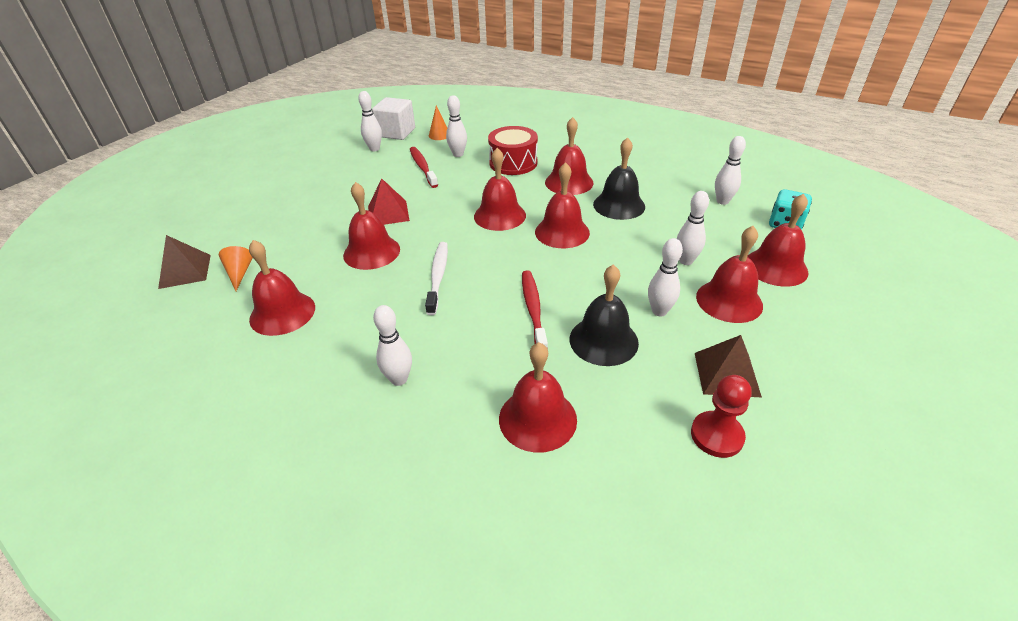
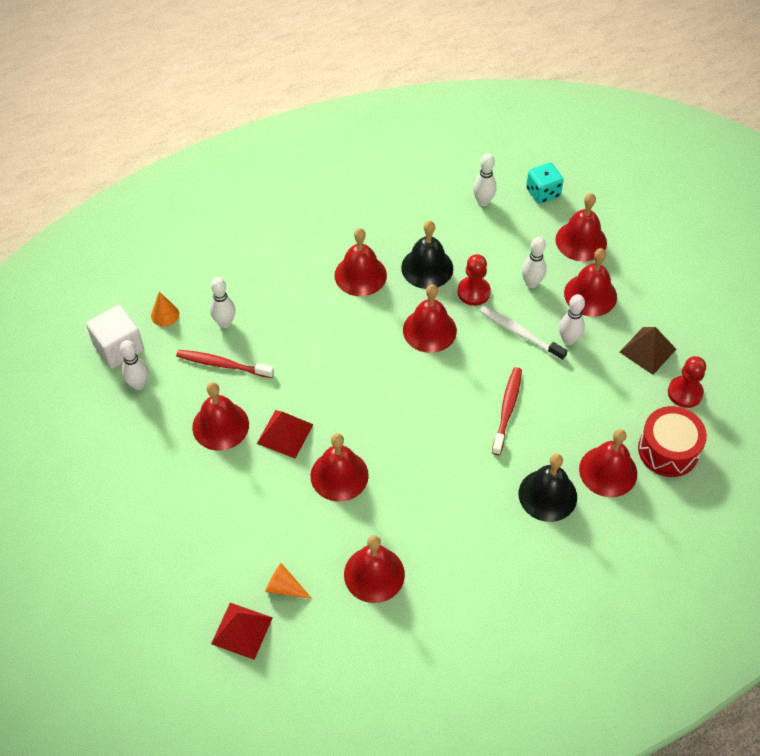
camera: 55 degrees left, 15 degrees up
brown pyramid [158,235,211,289] -> red pyramid [211,603,273,660]
white bowling pin [373,305,412,386] -> none
white toothbrush [425,242,448,315] -> white toothbrush moved to [480,306,567,361]
red bell [474,148,526,231] -> red bell moved to [192,382,249,451]
red drum [488,126,538,175] -> red drum moved to [638,406,707,477]
red toothbrush [522,270,548,349] -> red toothbrush turned 75 degrees clockwise [492,367,522,455]
black bell [570,264,639,366] -> black bell moved to [519,454,577,522]
none -> red pawn [457,254,491,306]

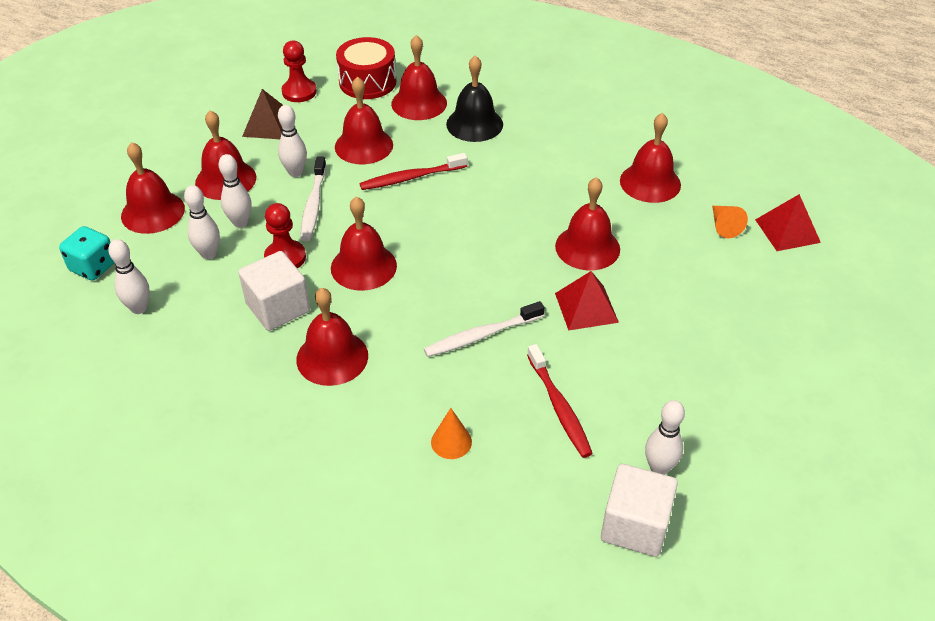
camera: 125 degrees left, 10 degrees down
orange cone [151,291,179,327] -> orange cone moved to [431,408,472,459]
red bell [192,382,249,451] -> red bell moved to [335,76,393,164]
white bowling pin [210,277,235,328] -> white bowling pin moved to [184,185,220,259]
black bell [401,221,453,289] -> white cube [238,251,310,331]
none -> white toothbrush [424,301,544,357]

